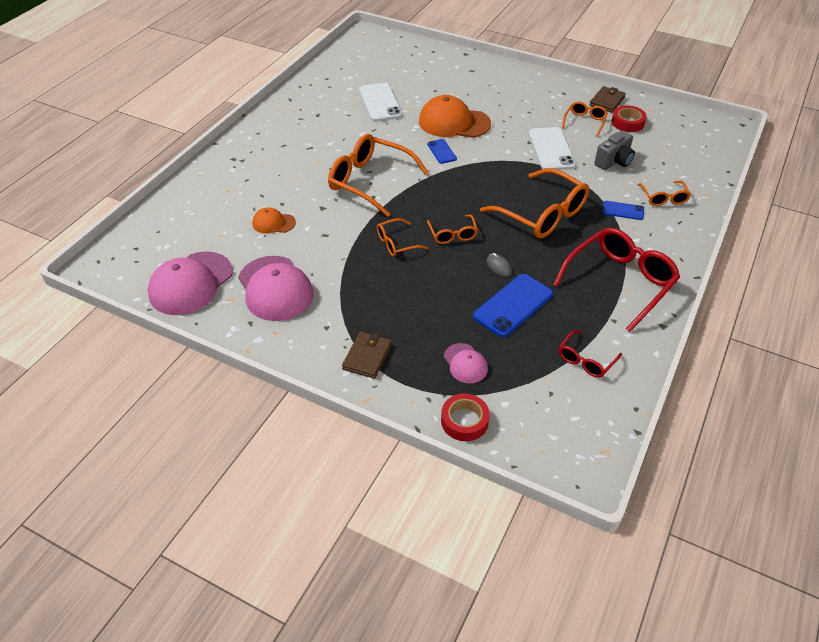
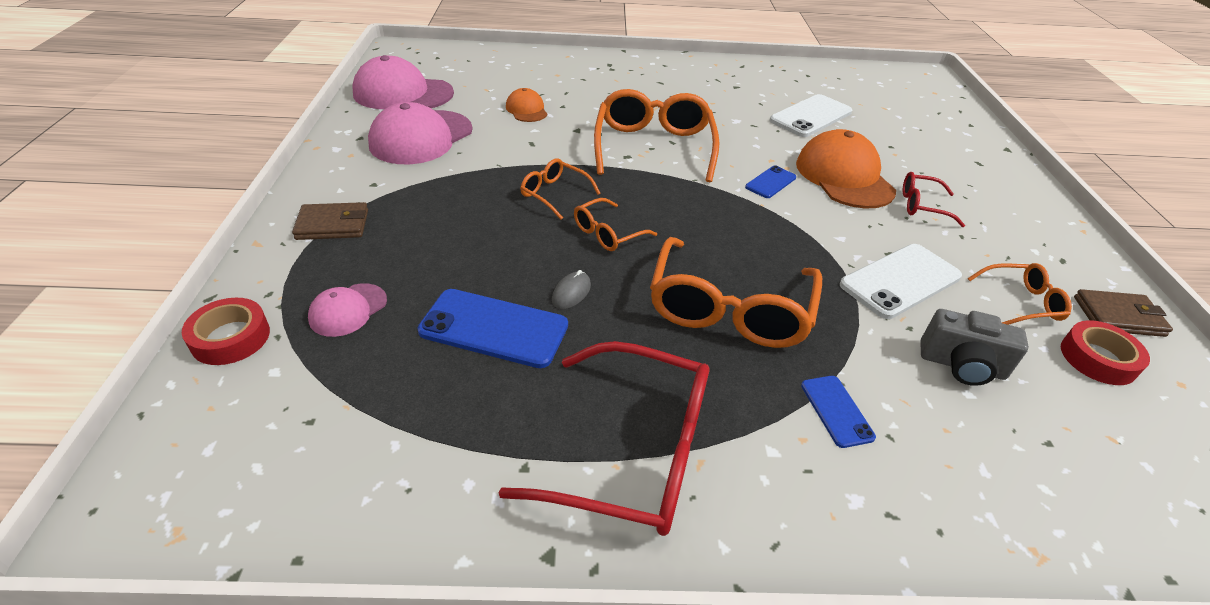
camera: 60 degrees right, 5 degrees down
red glasses [559,330,622,378] -> red glasses moved to [902,172,965,227]
orange glasses [637,181,691,206] -> none

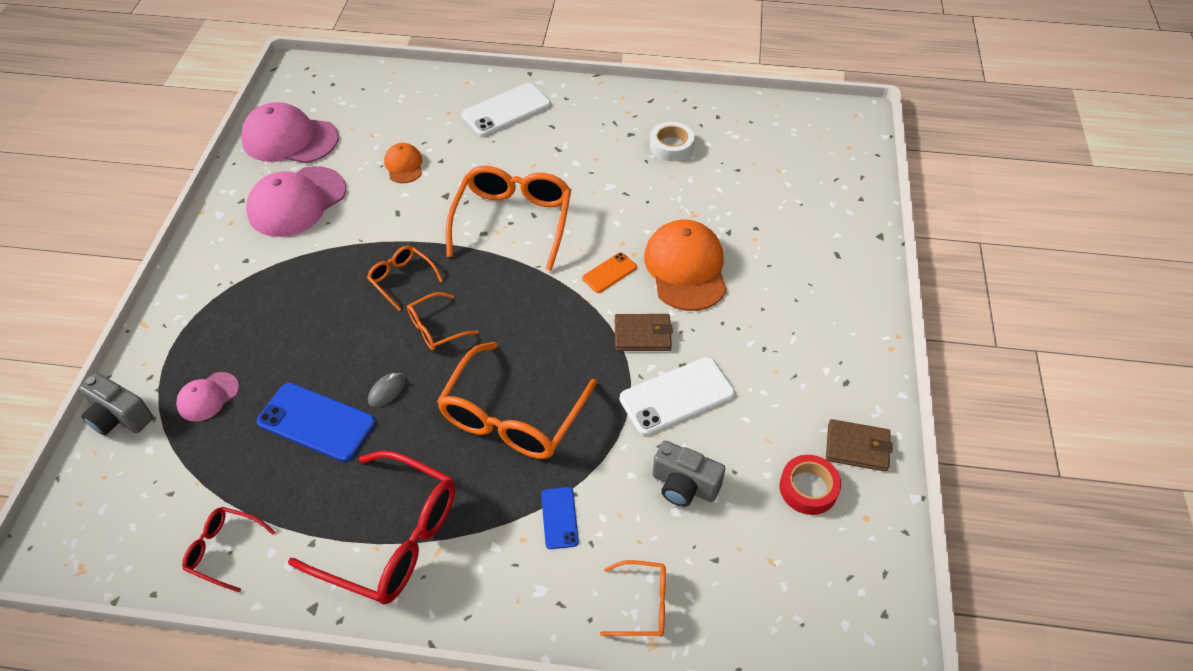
camera: 10 degrees right, 10 degrees up
red tape [182,298,270,365] -> grey camera [79,372,154,435]
brown wallet [292,202,368,240] -> brown wallet moved to [615,314,673,351]
blue phone [745,166,796,198] -> orange phone [582,252,637,293]
white phone [770,94,852,137] -> white phone moved to [461,83,551,137]
red glasses [902,172,965,227] -> red glasses moved to [182,507,275,593]
orange glasses [968,263,1072,325] -> orange glasses moved to [600,560,666,637]
none -> white tape [650,122,694,161]

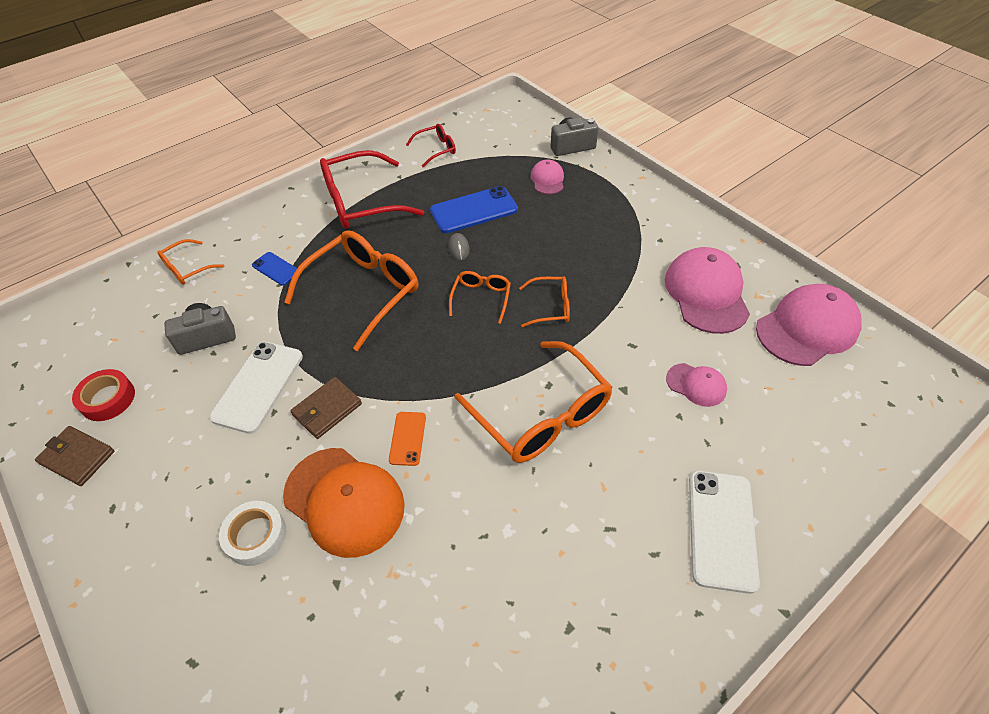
camera: 135 degrees right, 0 degrees up
orange cap [384,143,422,183] -> pink cap [666,363,727,407]
orange glasses [437,342,597,459] -> orange glasses turned 60 degrees clockwise [284,230,418,351]
white tape [650,122,694,161] -> white tape moved to [219,501,286,566]
brown wallet [826,419,893,472] -> brown wallet turned 60 degrees clockwise [35,426,114,486]

